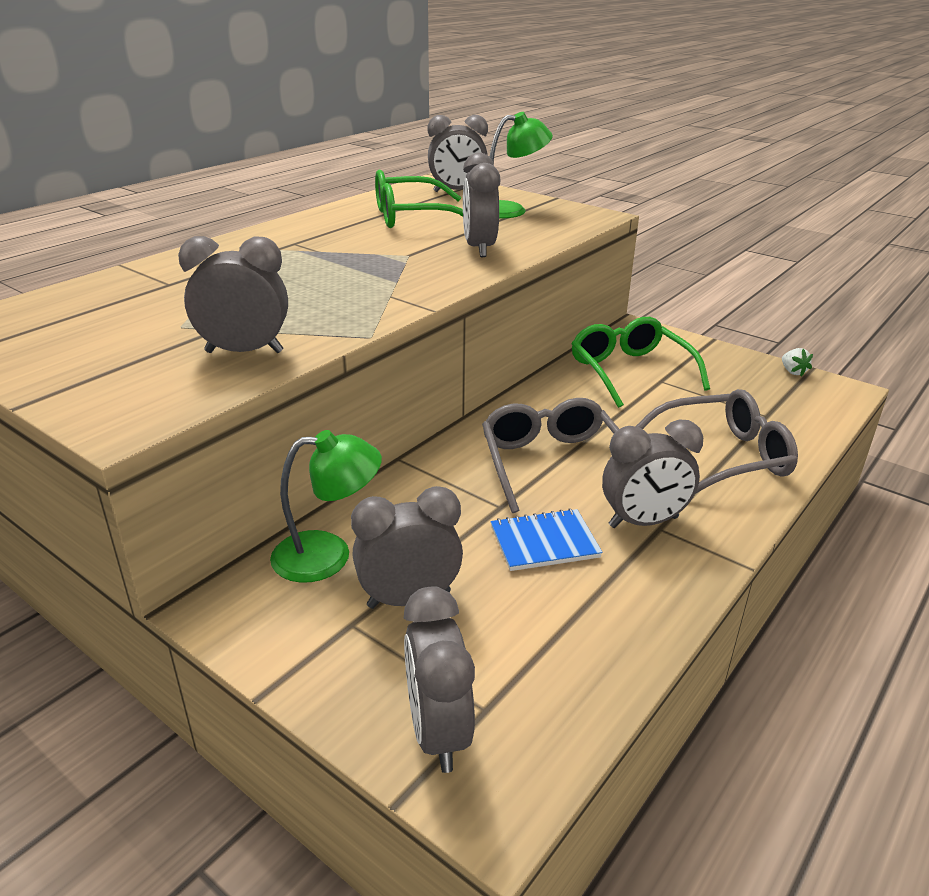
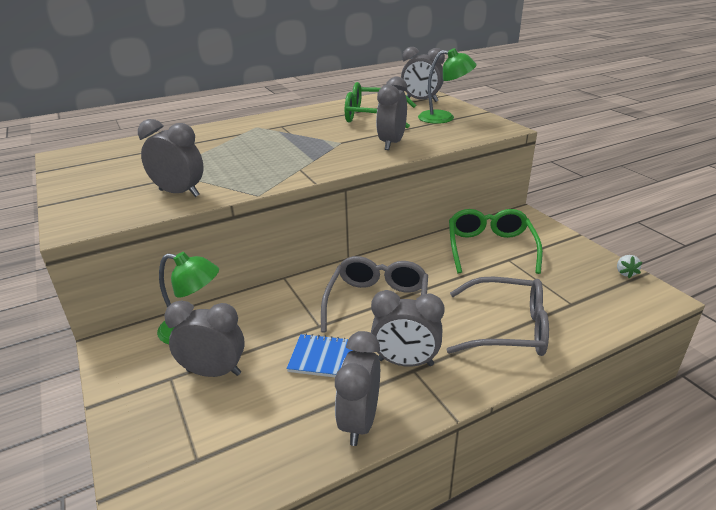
camera: 25 degrees right, 0 degrees up
grey clock [403,587,475,773] -> grey clock moved to [335,331,380,446]

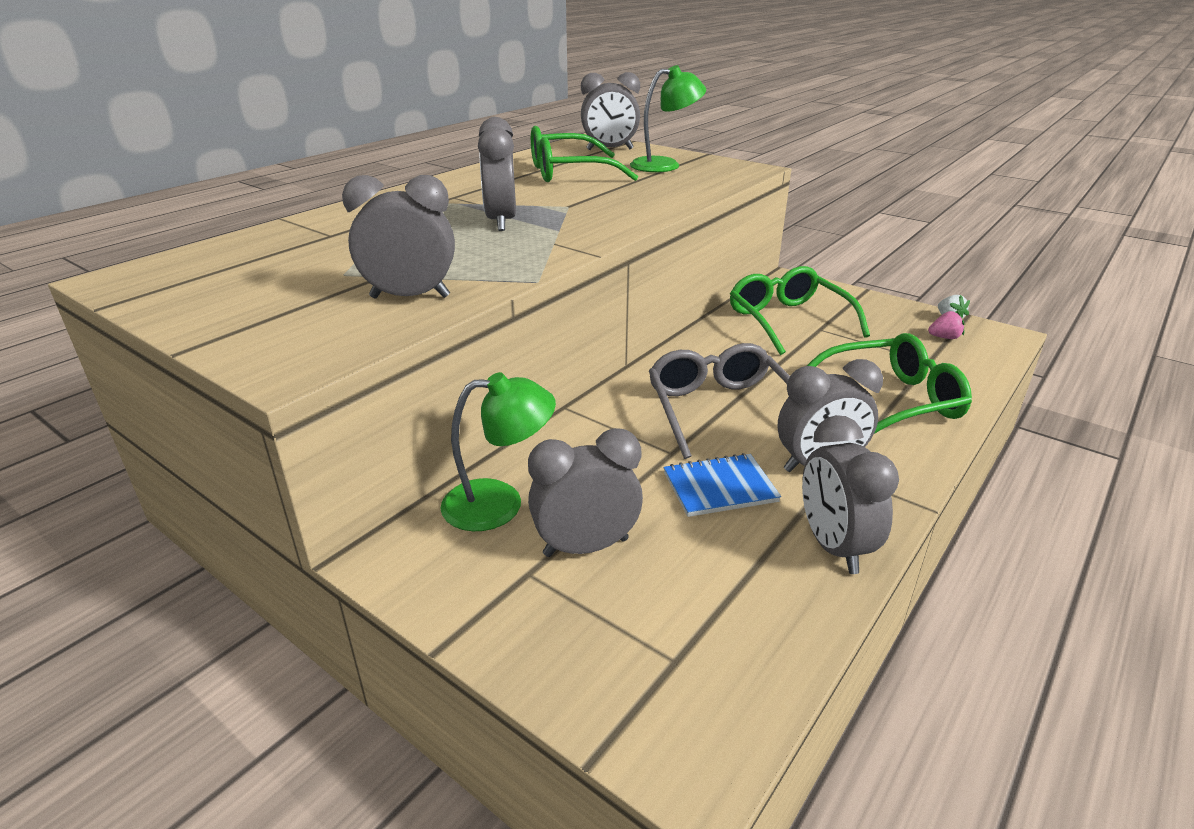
camera: 25 degrees left, 0 degrees up
grey clock [376,77,407,150] -> grey clock moved to [478,117,516,231]
grey glasses [447,277,549,356] -> green glasses [807,333,972,434]
none -> pink strawberry [928,311,964,339]

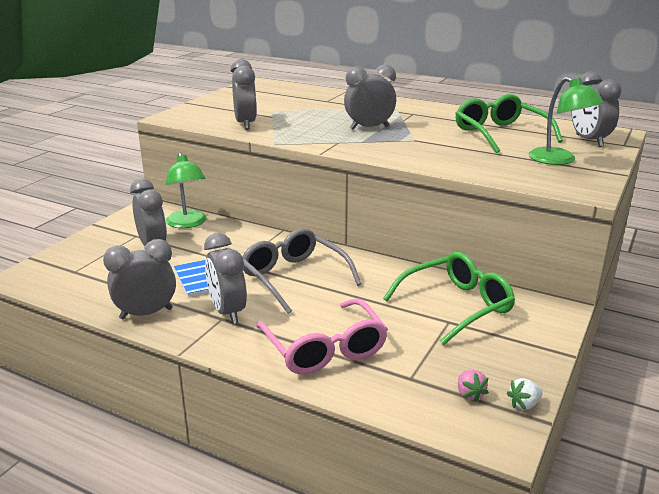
camera: 80 degrees right, 5 degrees down
grey glasses [649,343,790,459] -> grey glasses turned 105 degrees counterclockwise [243,228,362,314]
green glasses [807,333,972,434] -> pink glasses [256,298,388,375]

